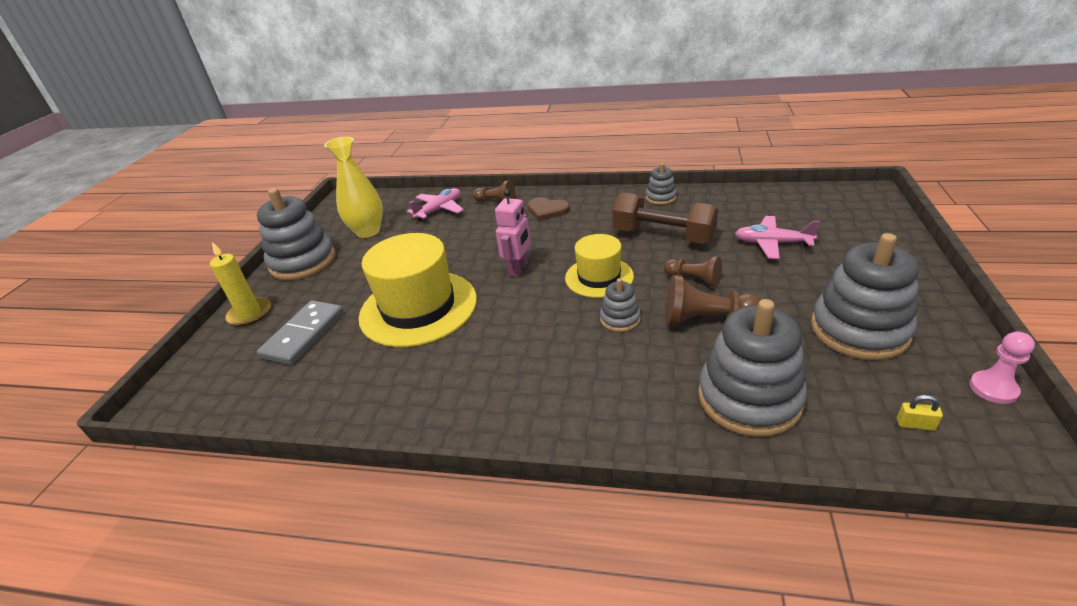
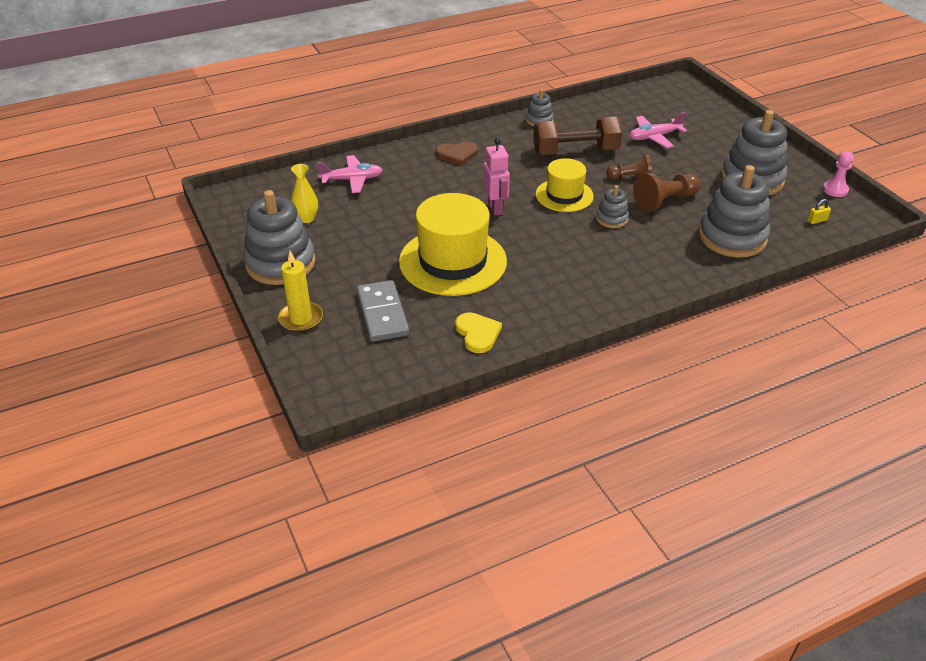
camera: 40 degrees left, 5 degrees up
yellow vase [324,137,383,238] -> yellow vase [291,164,318,223], size x0.59
pink plane [407,188,464,221] -> pink plane turned 75 degrees clockwise [317,155,383,193]
brown pawn [473,180,515,202] -> none
none -> yellow heart [455,312,502,353]

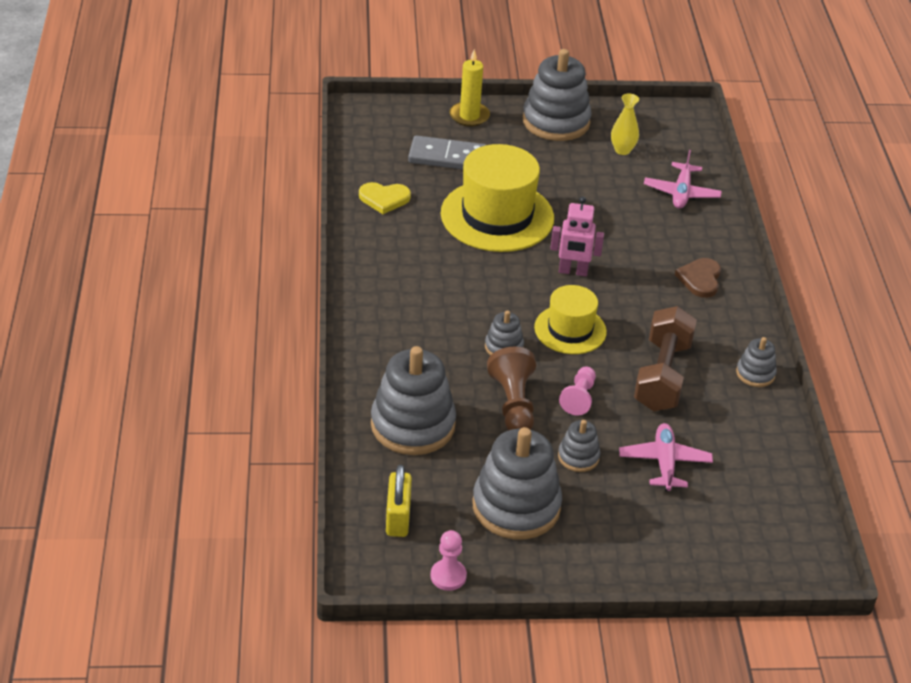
camera: 110 degrees right, 0 degrees up
brown pawn [607,154,652,180] -> pink pawn [559,367,596,416]
yellow padlock [807,199,831,224] -> yellow padlock [386,465,412,537], size x1.96
none -> grey stacking toy [558,420,600,472]

